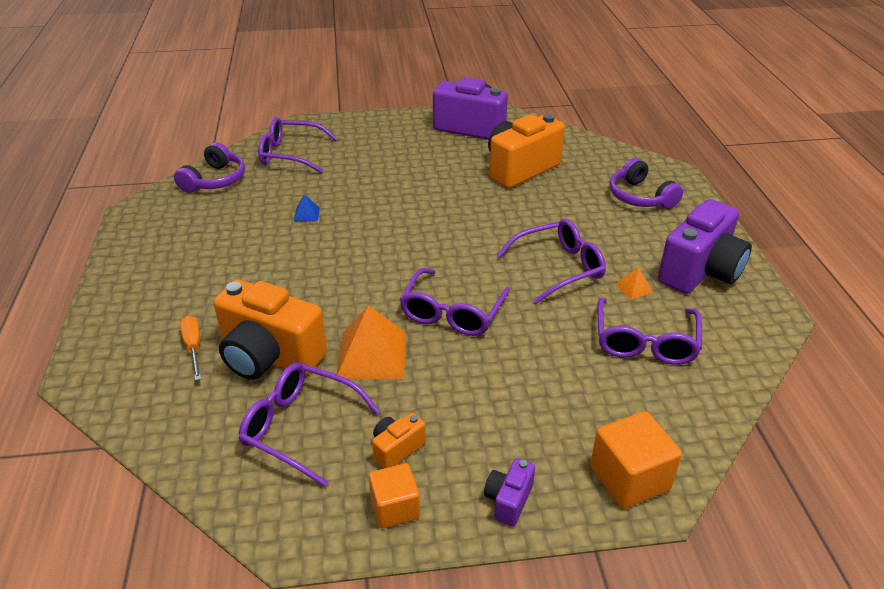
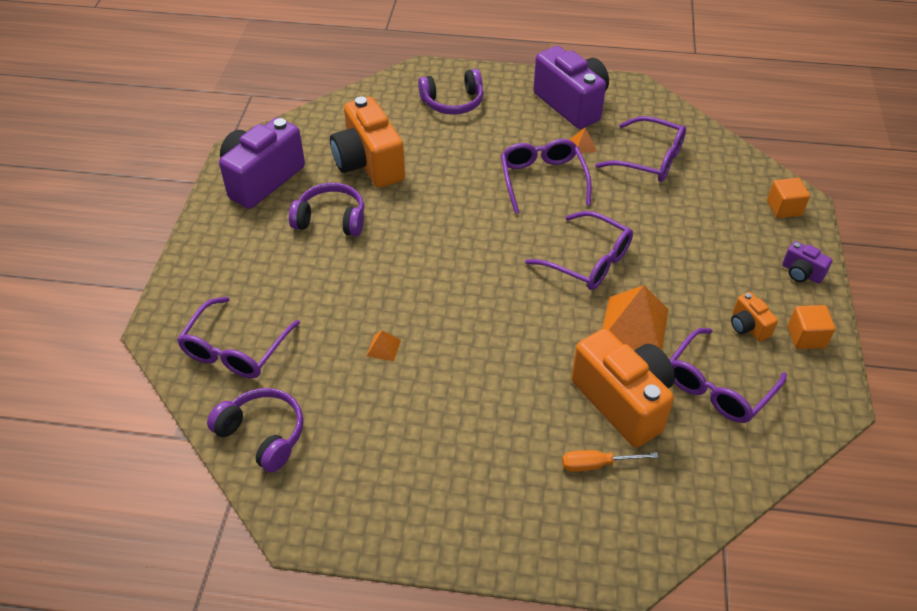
camera: 75 degrees left, 10 degrees up
orange camera [214,280,327,380] -> orange camera turned 75 degrees counterclockwise [571,329,675,448]
blue pyramid [294,194,320,221] -> orange pyramid [367,331,401,362]
orange cube [590,411,682,509] -> orange cube [767,178,810,218], size x0.66
none -> purple headphones [289,183,364,236]

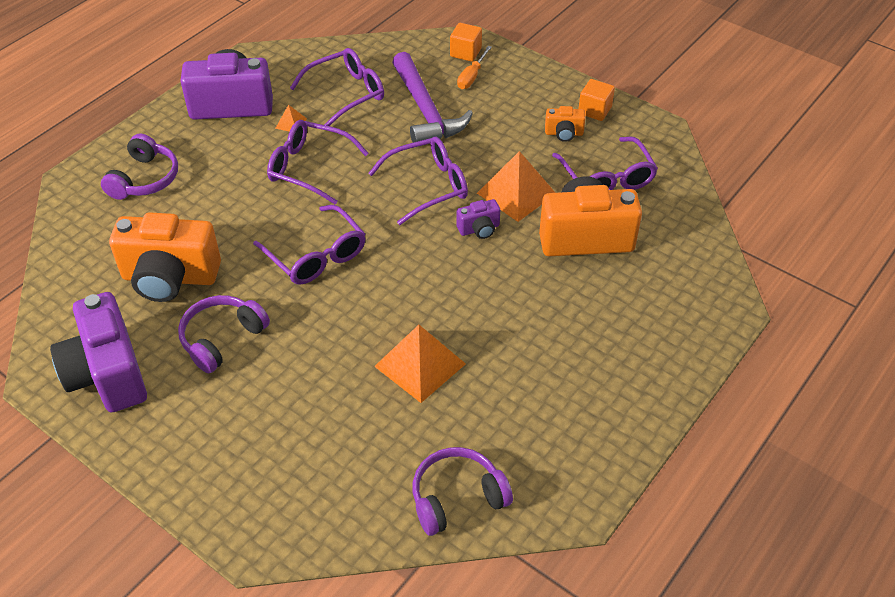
camera: 60 degrees left, 0 degrees up
purple glasses [177,297,300,378] -> purple glasses moved to [253,205,366,285]
orange pyramid [367,331,401,362] -> orange pyramid [374,325,466,403], size x2.21
orange screwdriver [562,450,659,472] -> orange screwdriver moved to [457,46,492,89]
purple camera [782,241,833,284] -> purple camera moved to [457,199,500,239]
none -> purple hammer [392,52,473,143]

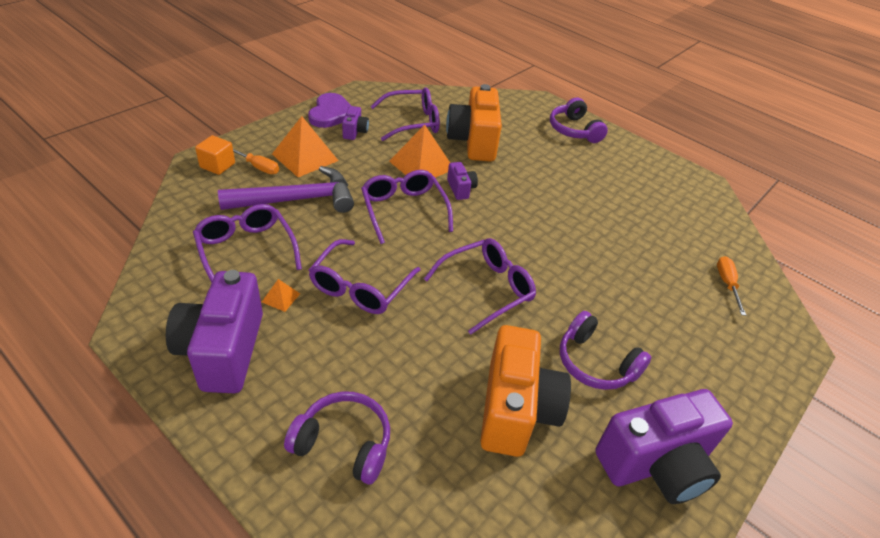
camera: 90 degrees left, 5 degrees down
orange pyramid [374,325,466,403] -> orange pyramid moved to [272,116,339,177]
purple headphones [413,447,513,536] -> purple headphones moved to [550,98,608,143]
orange camera [545,106,586,142] -> purple camera [342,106,369,140]
orange cube [579,79,615,121] -> purple heart [308,93,351,128]
none -> orange screwdriver [717,256,746,316]

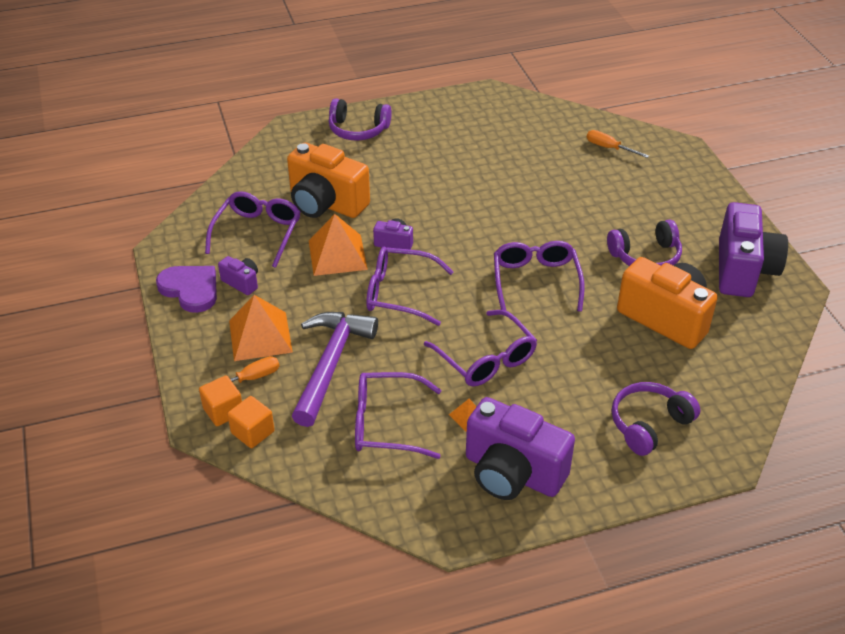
camera: 55 degrees left, 0 degrees up
none -> orange cube [227,396,275,448]

